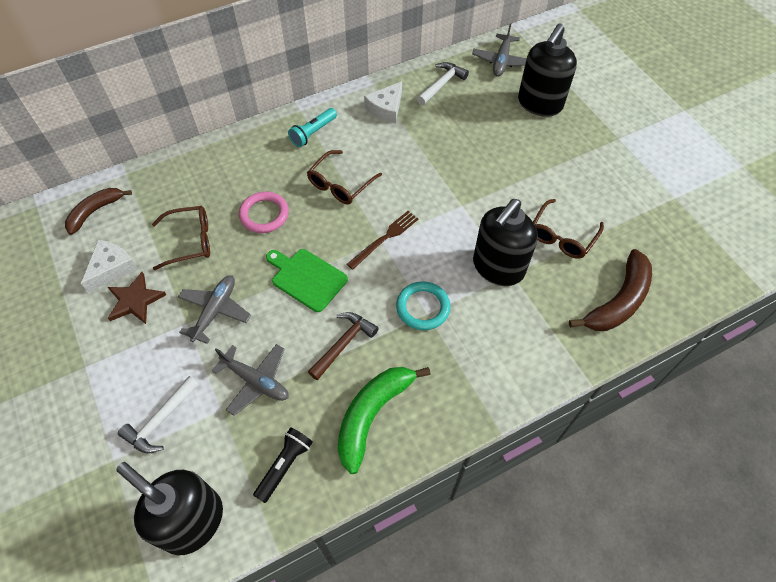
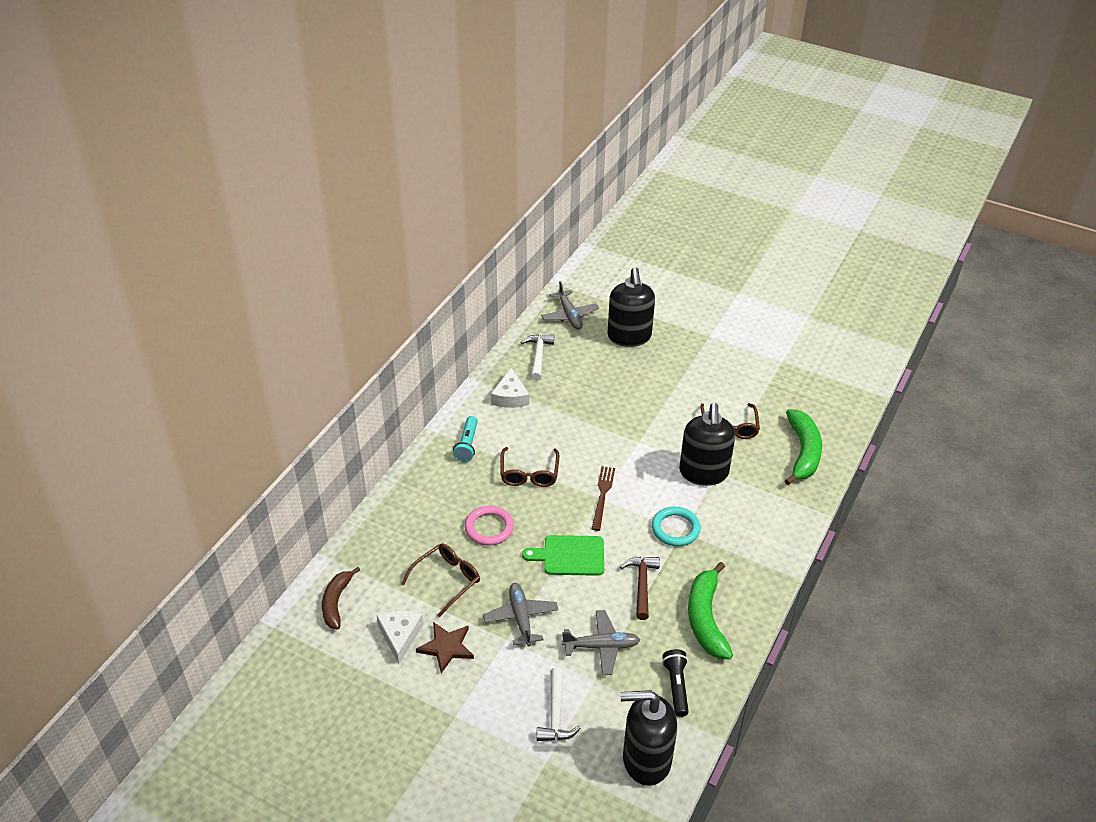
camera: 35 degrees left, 15 degrees down
brown banana [569,249,652,331] -> green banana [785,409,822,485]

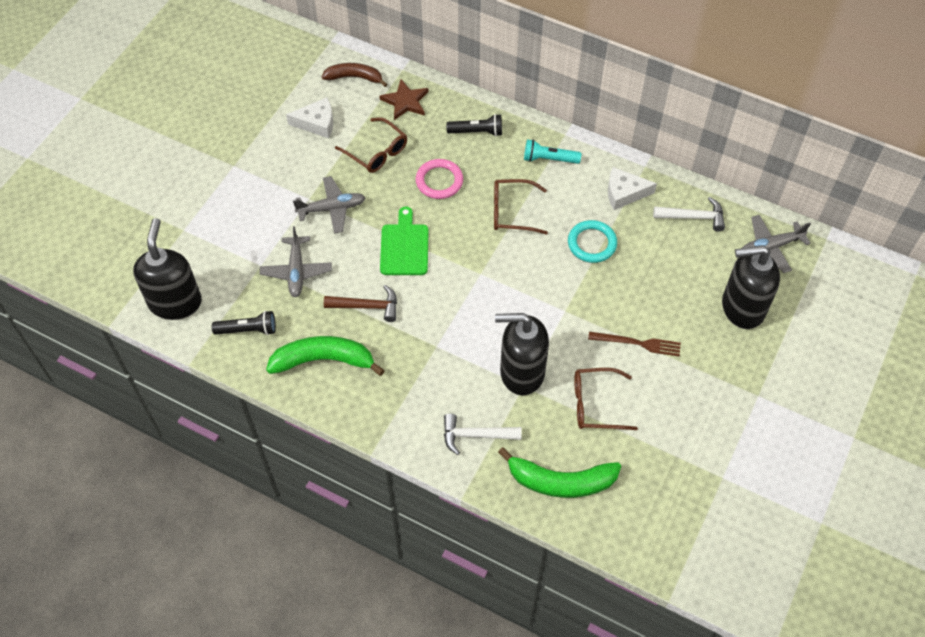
camera: 90 degrees right, 15 degrees up
brown star [416,622,474,673] -> brown star moved to [379,79,429,120]
white hammer [536,667,581,741] -> white hammer moved to [444,414,522,455]
brown fork [592,466,615,531] -> brown fork moved to [588,331,681,356]
turquoise ring [652,507,701,546] -> turquoise ring moved to [568,220,617,263]
none -> black flashlight [446,114,502,136]

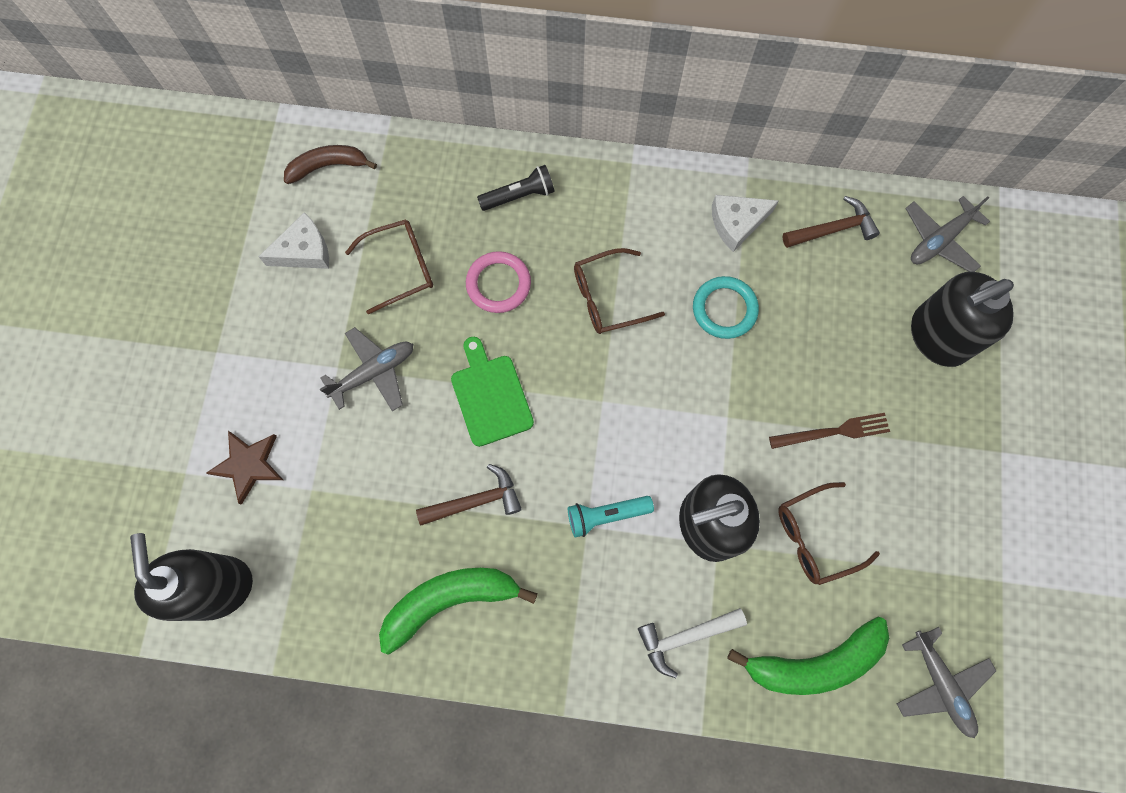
camera: 20 degrees left, 15 degrees up
black flashlight [212,311,276,335] -> none
grey plane [259,226,332,298] -> grey plane moved to [896,627,996,738]
brown glasses [335,117,407,173] -> brown glasses turned 45 degrees counterclockwise [345,219,433,315]
brown star [379,79,429,120] -> brown star moved to [206,431,283,505]
turquoise flashlight [524,139,581,164] -> turquoise flashlight moved to [568,496,654,537]
white hammer [653,197,725,232] -> brown hammer [783,196,880,248]

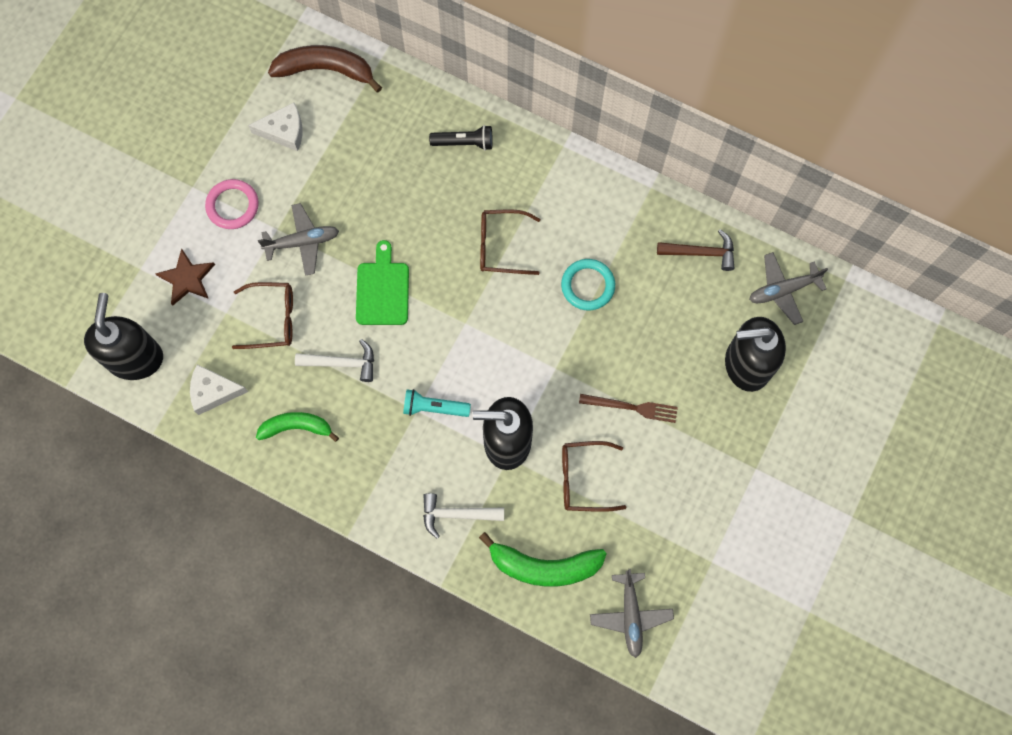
camera: 20 degrees right, 0 degrees up
brown banana [284,145,377,184] -> brown banana [268,45,382,92], size x1.51
brown glasses [345,219,433,315] -> brown glasses moved to [232,282,293,349]
green banana [379,568,538,655] -> green banana [256,412,339,442], size x0.66
brown hammer [416,464,522,526] -> white hammer [295,339,374,382]
pink ring [466,251,531,313] -> pink ring moved to [205,179,259,229]
white cheese [712,195,778,252] -> white cheese moved to [190,364,248,415]

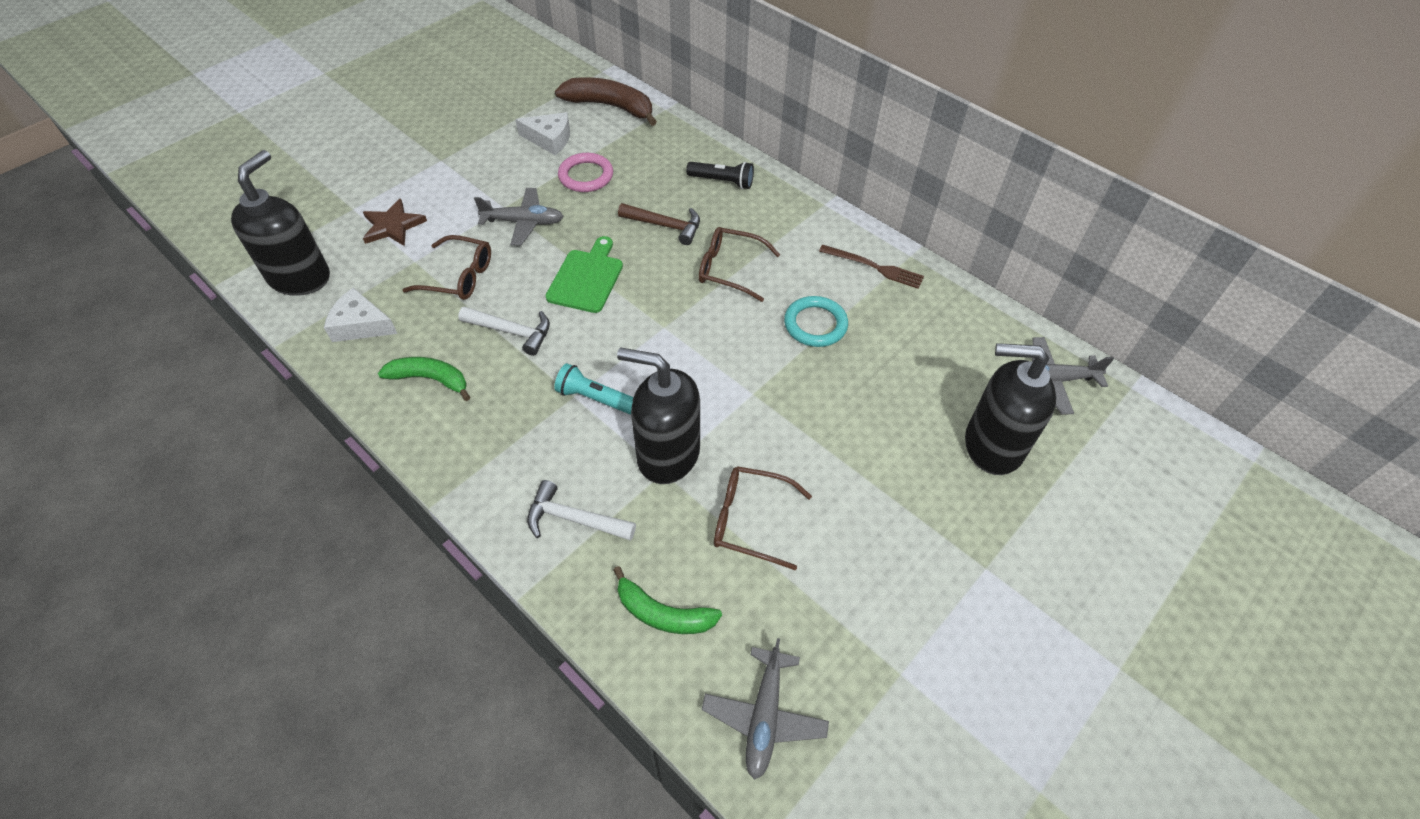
camera: 15 degrees right, 20 degrees down
pink ring [205,179,259,229] -> pink ring moved to [558,153,613,192]
green banana [479,532,607,587] -> green banana [613,566,722,634], size x0.66
brown fork [579,394,678,423] -> brown fork moved to [819,244,924,289]
brown hammer [657,229,734,271] -> brown hammer moved to [618,203,700,245]

